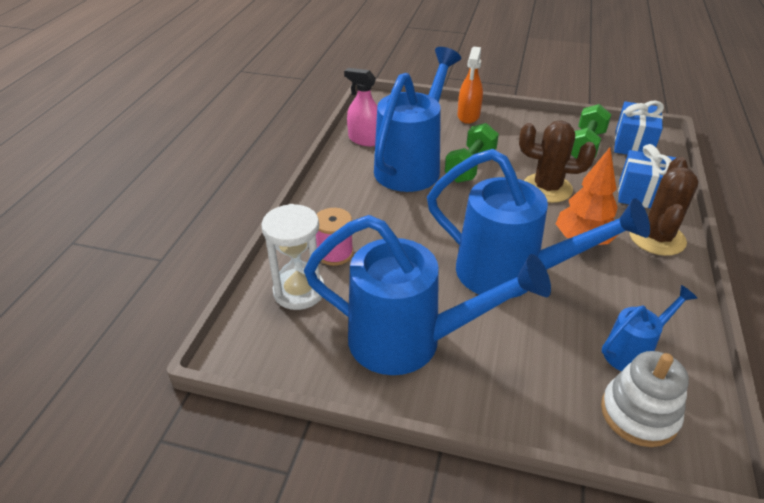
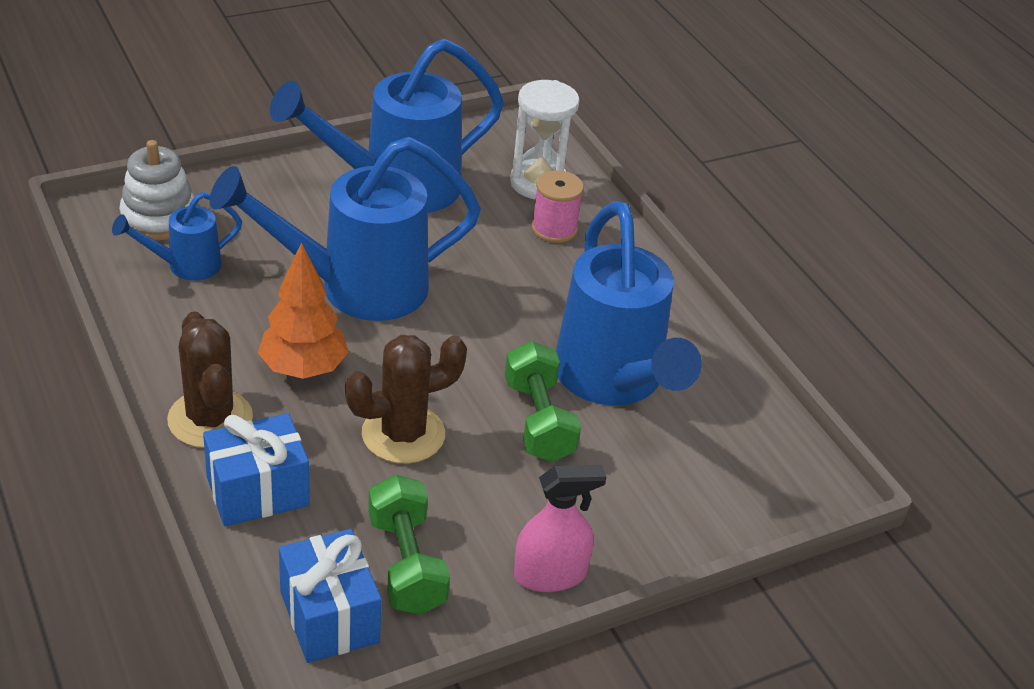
camera: 135 degrees right, 0 degrees up
pink spray bottle [344,68,377,146] -> pink spray bottle moved to [514,465,606,592]
orange spray bottle [457,47,483,124] -> none
blue watering can [602,285,698,371] -> blue watering can turned 45 degrees clockwise [112,192,242,280]

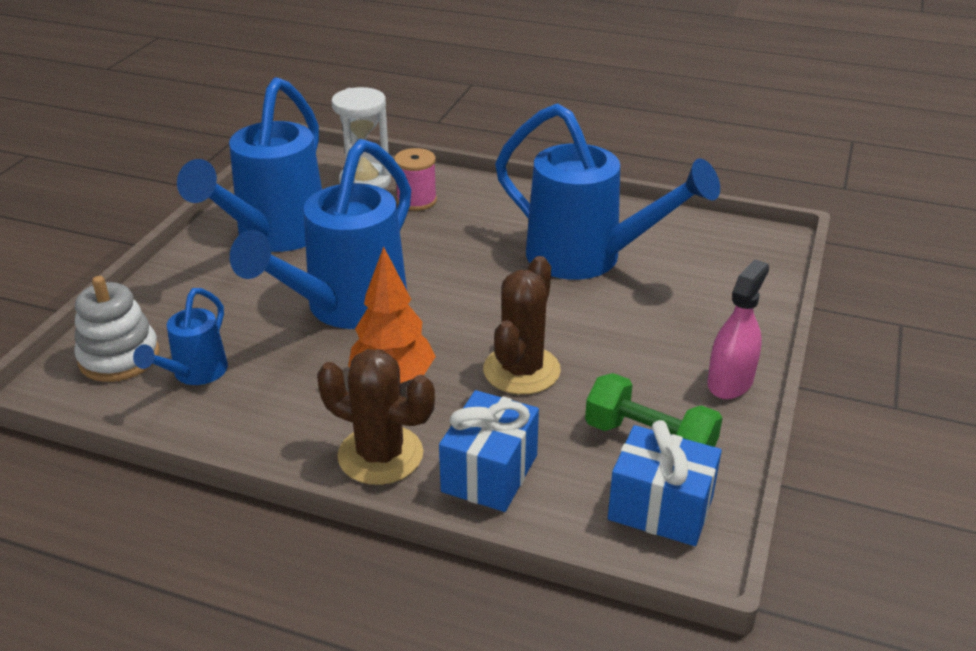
camera: 40 degrees left, 5 degrees down
green dumbbell [505,341,581,462] -> none

